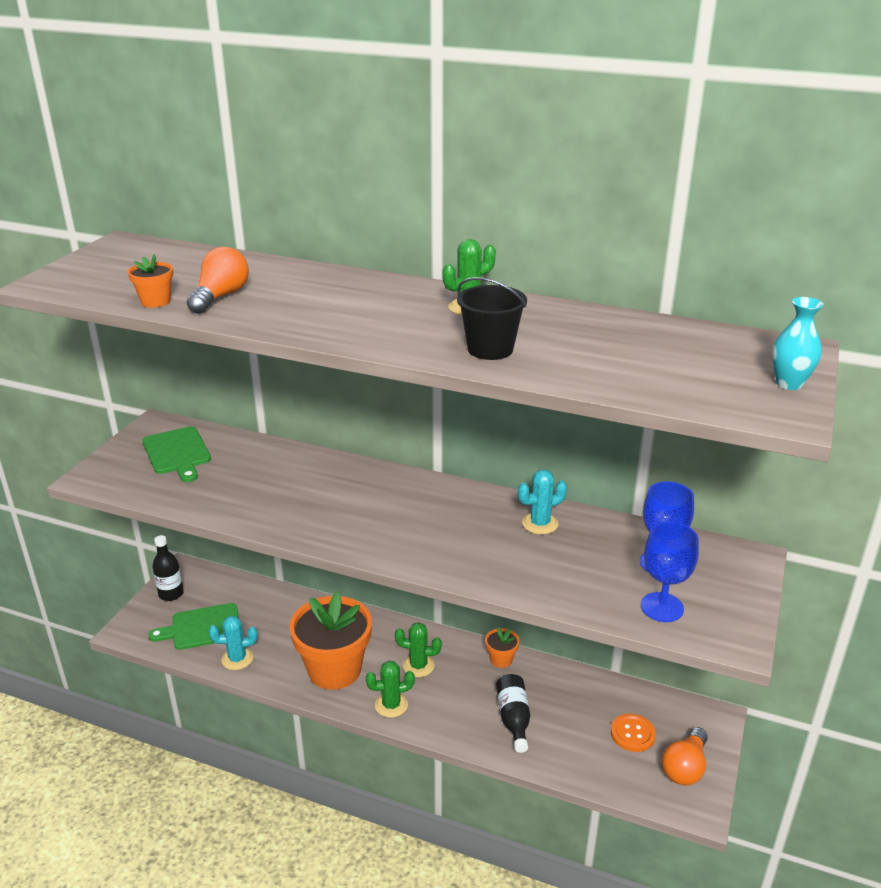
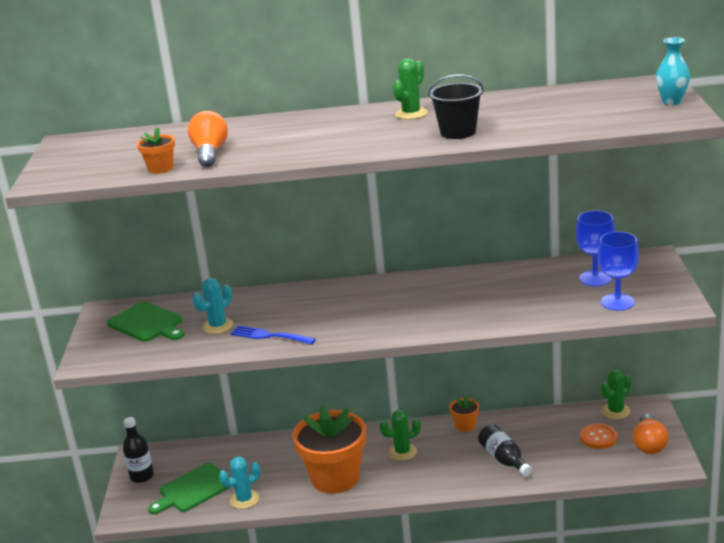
camera: 20 degrees left, 5 degrees down
green cactus [366,661,415,718] -> green cactus moved to [601,369,632,419]
turquoise cactus [518,470,567,534] -> turquoise cactus moved to [193,278,233,334]
none -> blue fork [230,325,316,345]

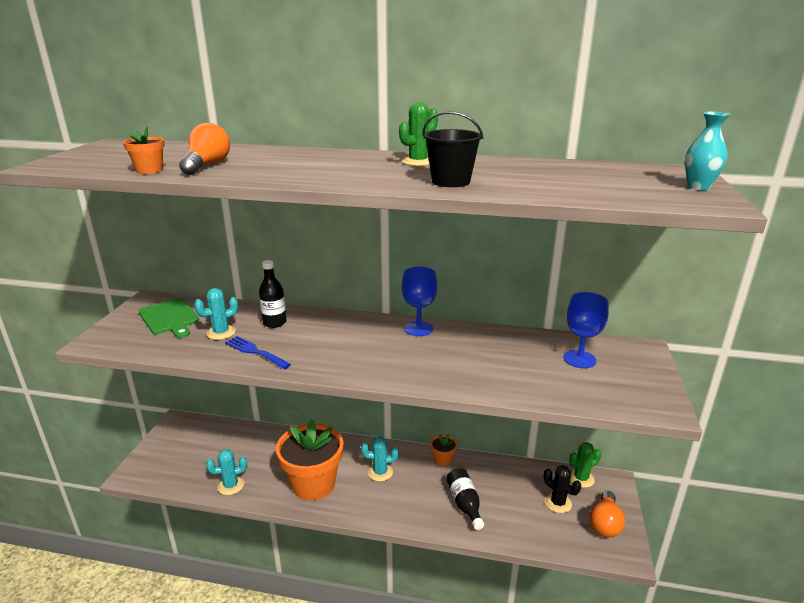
camera: 10 degrees right, 0 degrees up
black bottle [123,417,154,483] -> black bottle moved to [259,260,286,328]
green cutting board [148,463,231,514] -> none
green cactus [380,410,421,461] -> turquoise cactus [361,436,399,482]
orange button [580,424,617,449] -> black cactus [544,465,581,513]
blue goblet [598,232,639,311] -> blue goblet moved to [402,267,437,336]

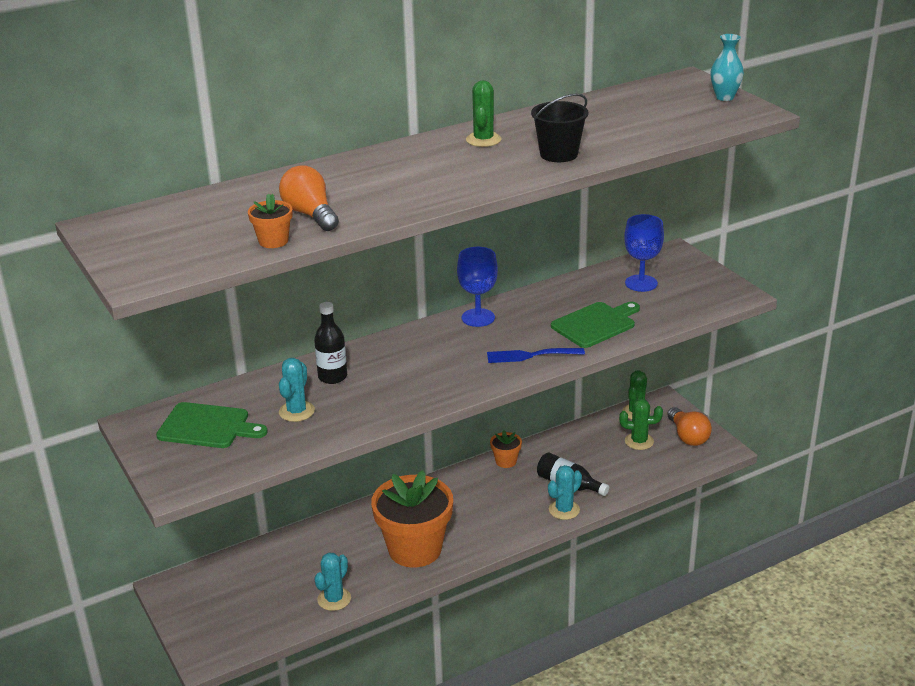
camera: 40 degrees left, 5 degrees up
blue fork [225,336,291,369] -> blue fork moved to [487,348,585,363]
turquoise cactus [361,436,399,482] -> turquoise cactus moved to [548,465,582,520]
black cactus [544,465,581,513] -> green cactus [619,399,663,450]
none -> green cutting board [551,302,640,348]

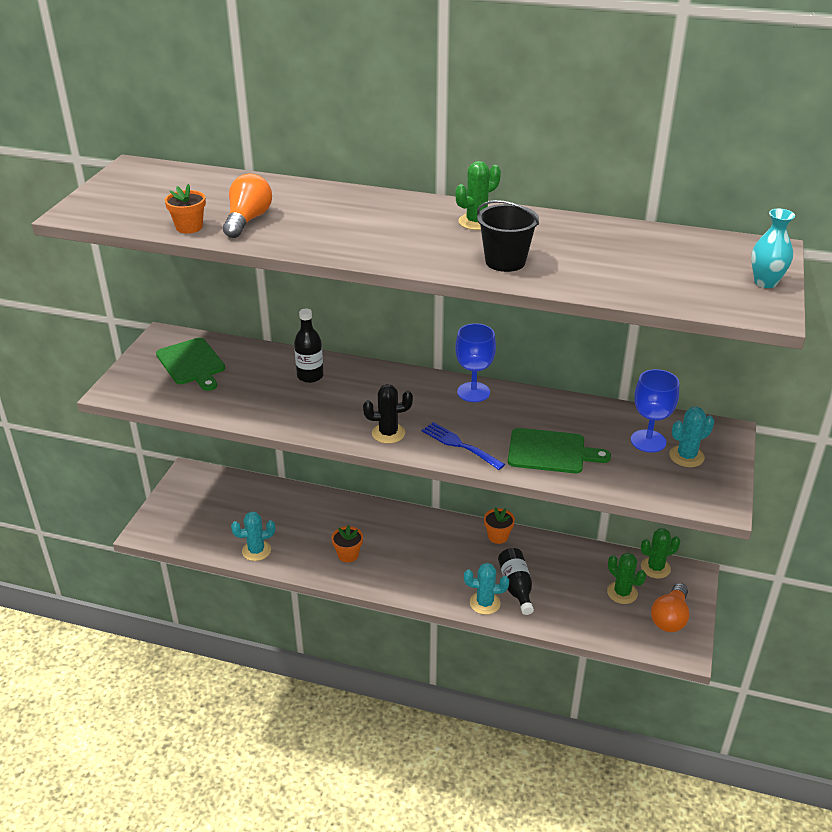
camera: 45 degrees right, 5 degrees up
turquoise cactus [279,358,315,422] -> turquoise cactus moved to [669,407,714,467]
orange flower pot [371,470,453,568] -> orange flower pot [331,525,363,562], size x0.43
none -> black cactus [363,384,413,444]

